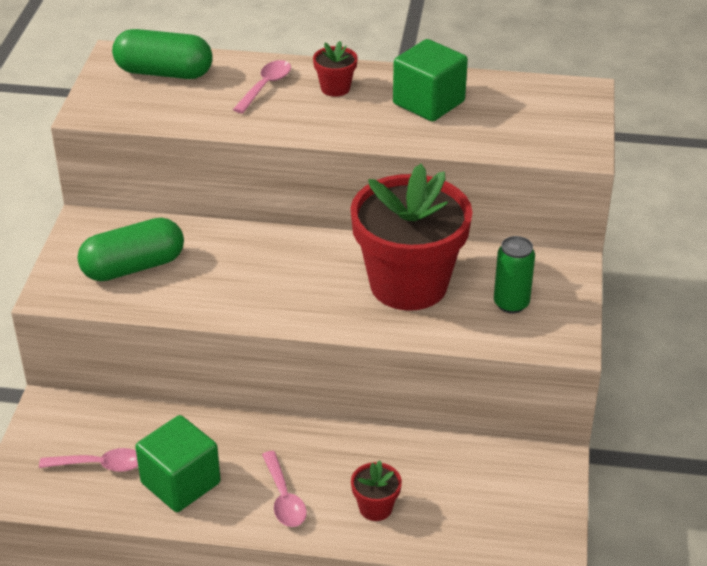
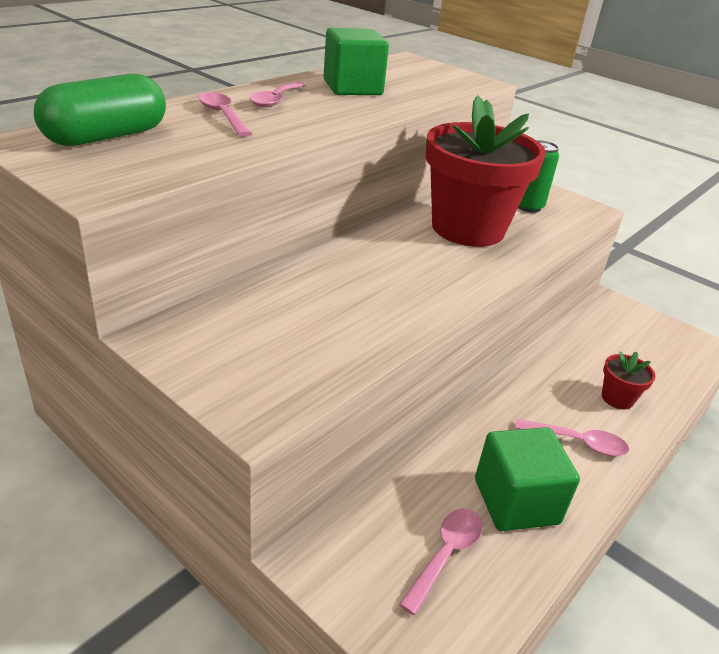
camera: 60 degrees left, 5 degrees down
green capsule [77,218,184,281] -> none
red flower pot [313,41,358,97] -> pink spoon [249,82,306,108]

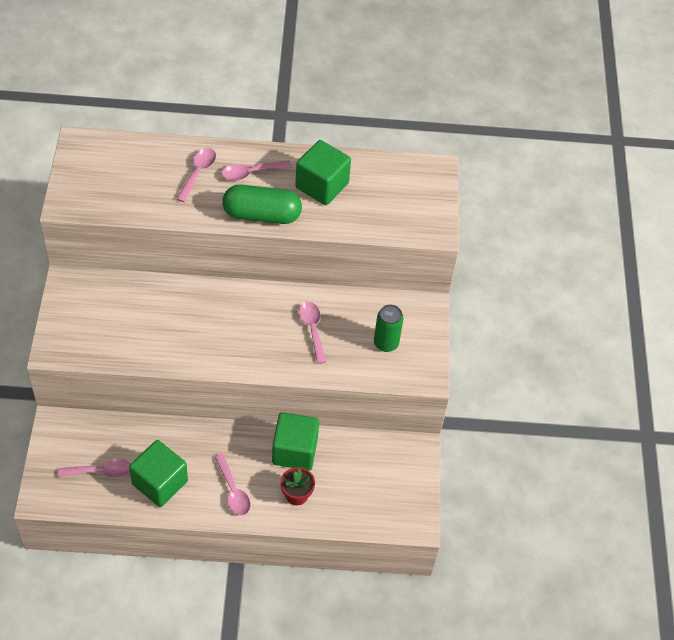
camera: 50 degrees right, 20 degrees up
green capsule [34,74,166,146] -> green capsule moved to [222,185,302,224]
red flower pot [426,95,546,247] -> pink spoon [299,302,327,364]
none -> green cube [272,412,319,471]

